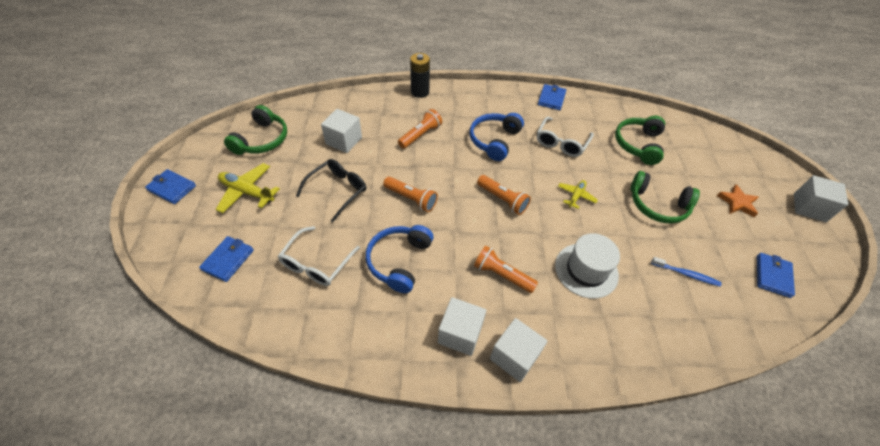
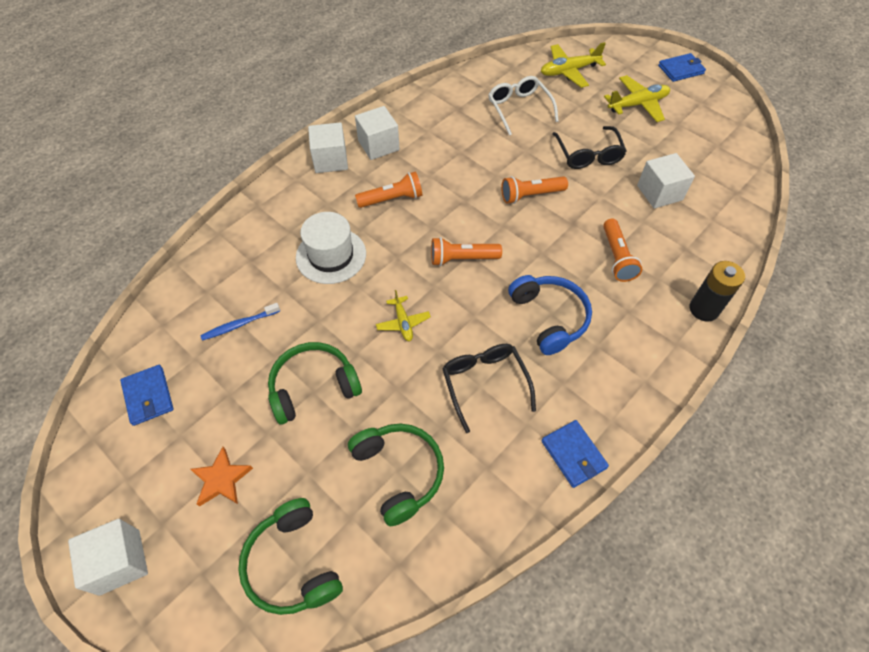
camera: 135 degrees right, 5 degrees up
blue wallet [199,236,254,282] -> yellow plane [541,42,606,88]
green headphones [224,105,287,155] -> green headphones moved to [238,498,343,615]
blue headphones [366,225,434,293] -> none
white glasses [537,116,594,157] -> black glasses [442,344,536,433]

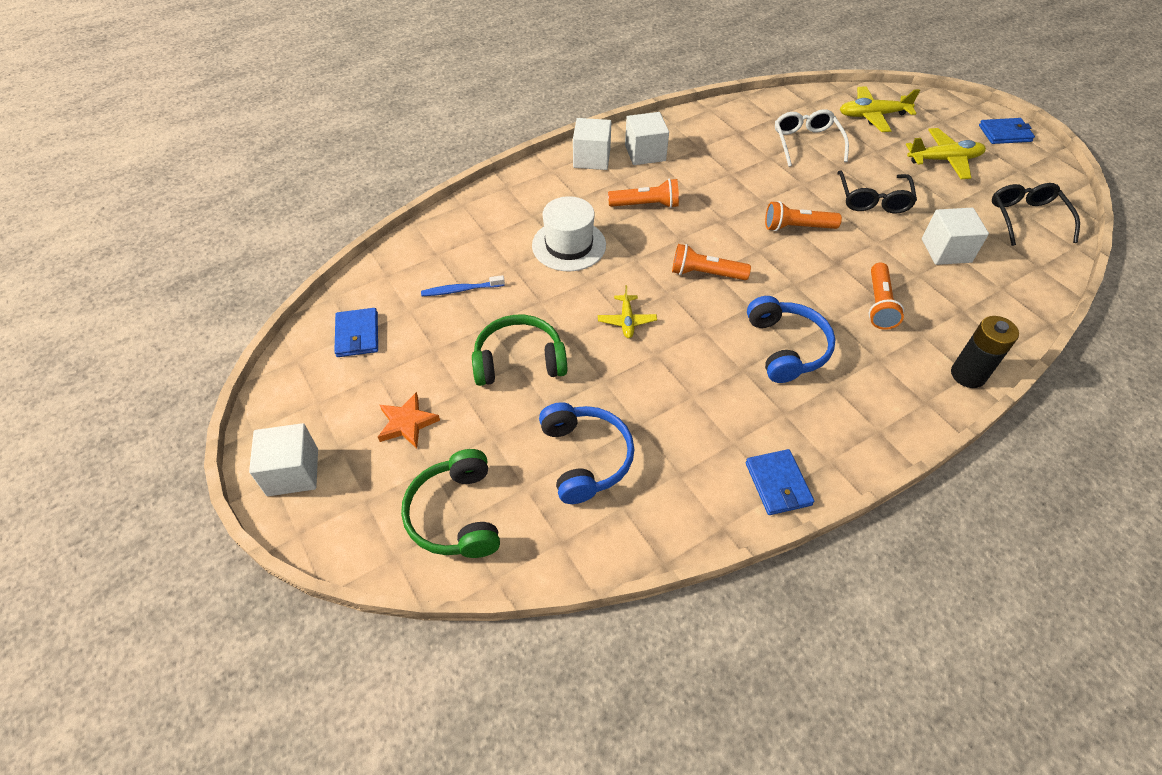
camera: 15 degrees right, 5 degrees down
green headphones [348,423,444,526] -> blue headphones [539,402,634,504]
black glasses [442,344,536,433] -> black glasses moved to [992,183,1080,246]

